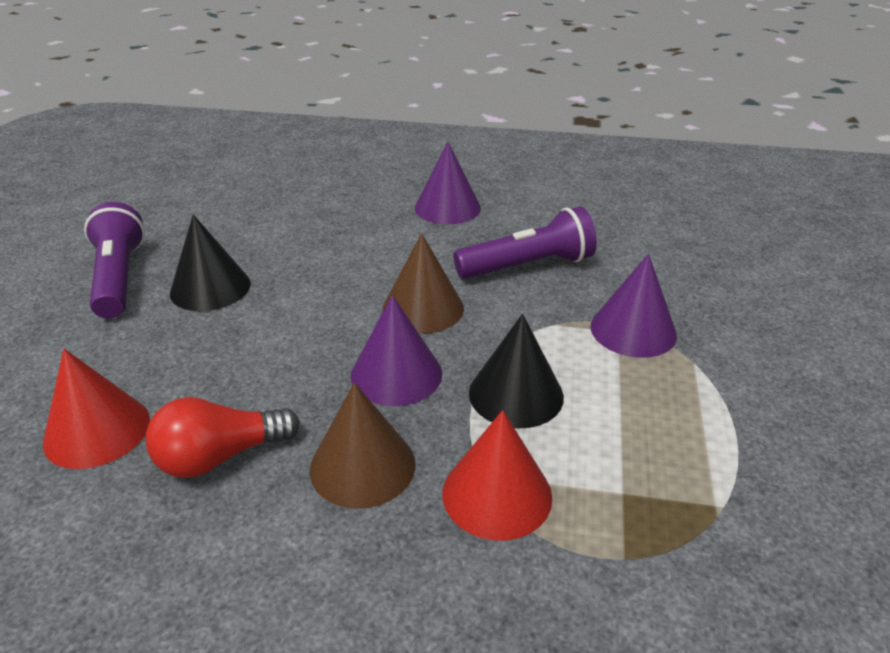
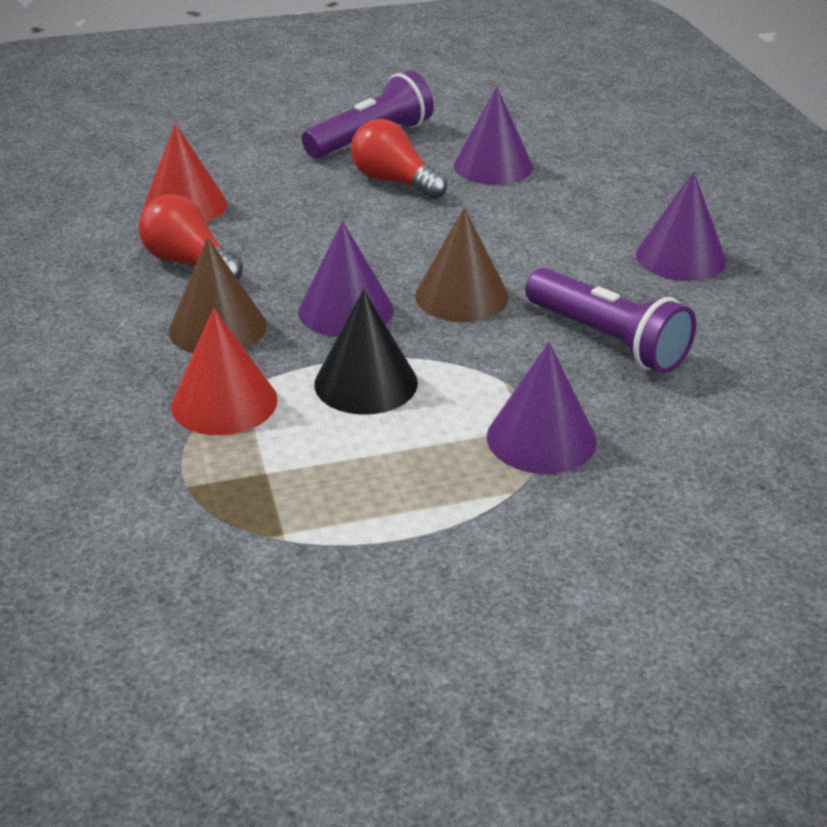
camera: 65 degrees right, 0 degrees up
black cone [170,214,251,311] -> red light bulb [351,119,447,199]
none -> purple cone [454,87,533,185]

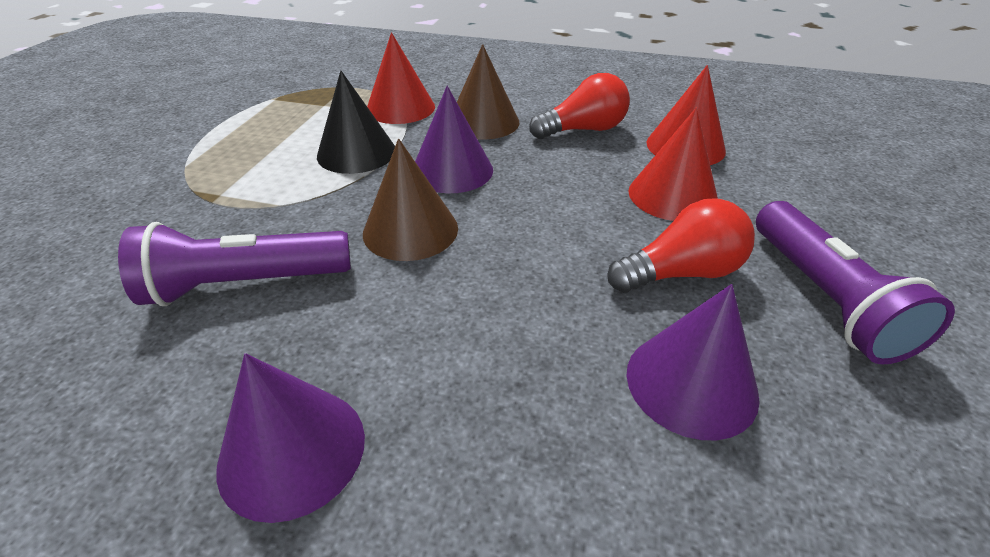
camera: 120 degrees right, 5 degrees up
purple cone [487,342,597,474] -> none
none -> red cone [628,108,718,221]

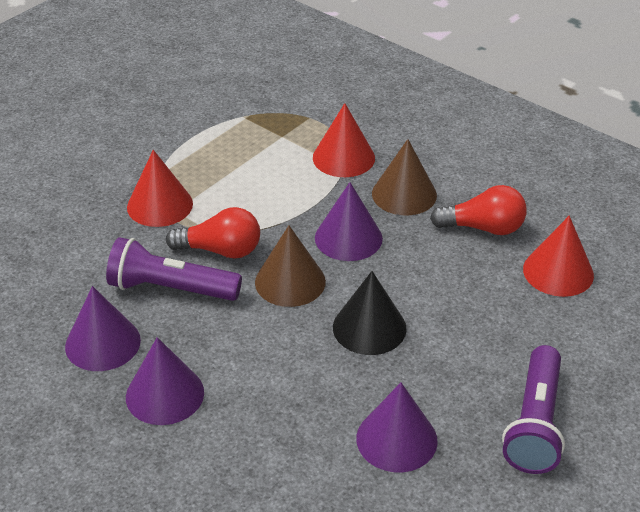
camera: 25 degrees right, 0 degrees up
black cone [317,70,395,174] -> black cone moved to [333,271,407,355]
red light bulb [607,198,755,293] -> red light bulb moved to [166,207,260,259]
red cone [628,108,718,221] -> red cone moved to [127,150,193,227]
none -> purple cone [65,286,141,371]

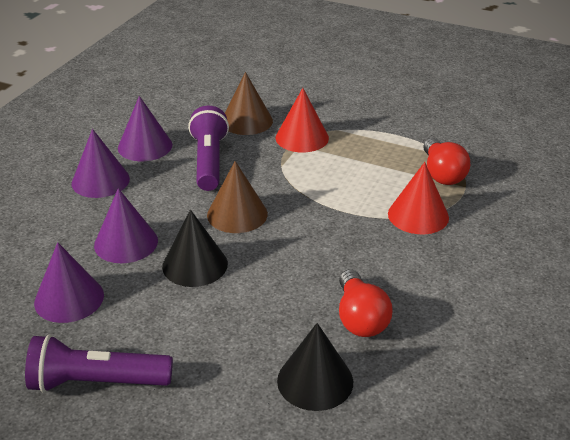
camera: 75 degrees right, 5 degrees down
red light bulb [166,207,260,259] -> red light bulb moved to [423,138,470,185]
purple cone [315,182,383,261] -> purple cone moved to [94,188,158,263]
brown cone [372,139,437,215] -> brown cone moved to [225,72,273,135]
red cone [523,215,594,297] -> black cone [277,323,353,411]

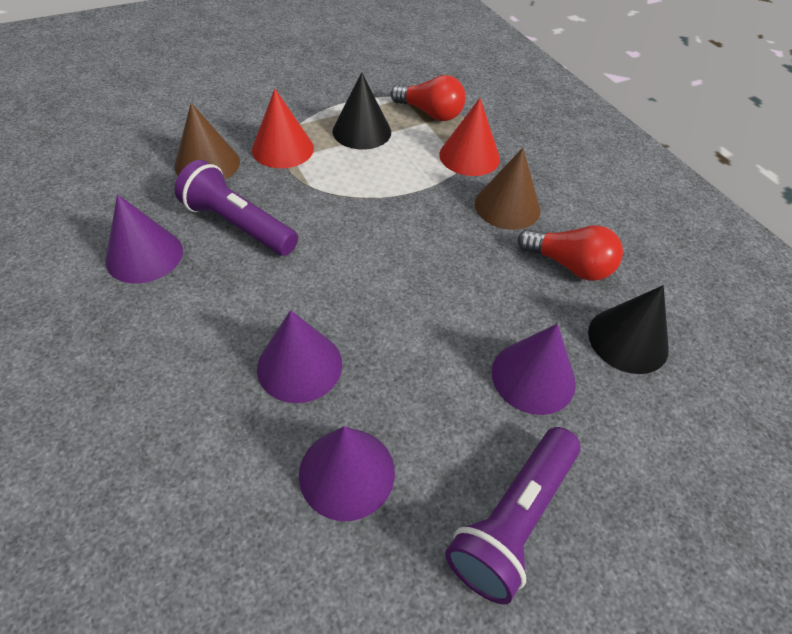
camera: 55 degrees left, 15 degrees up
purple cone [72,129,130,198] -> purple cone moved to [491,324,576,415]
black cone [162,210,228,287] -> black cone moved to [333,72,391,150]
brown cone [207,161,268,233] -> brown cone moved to [475,148,540,230]

